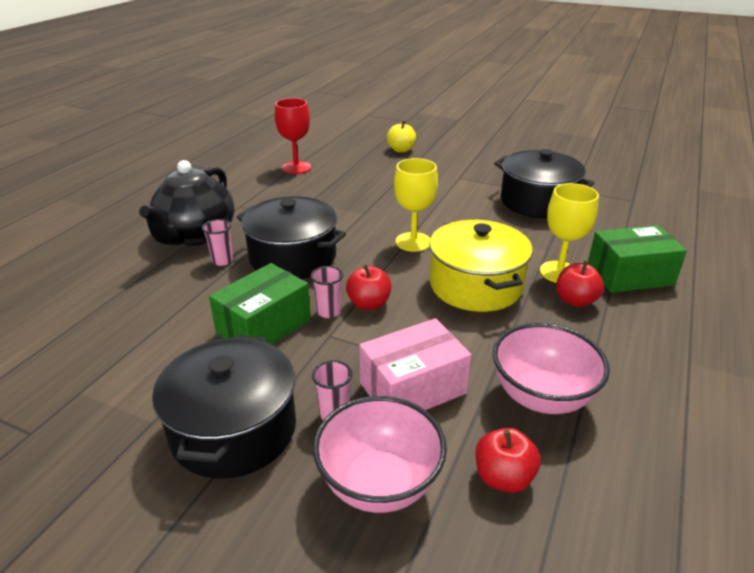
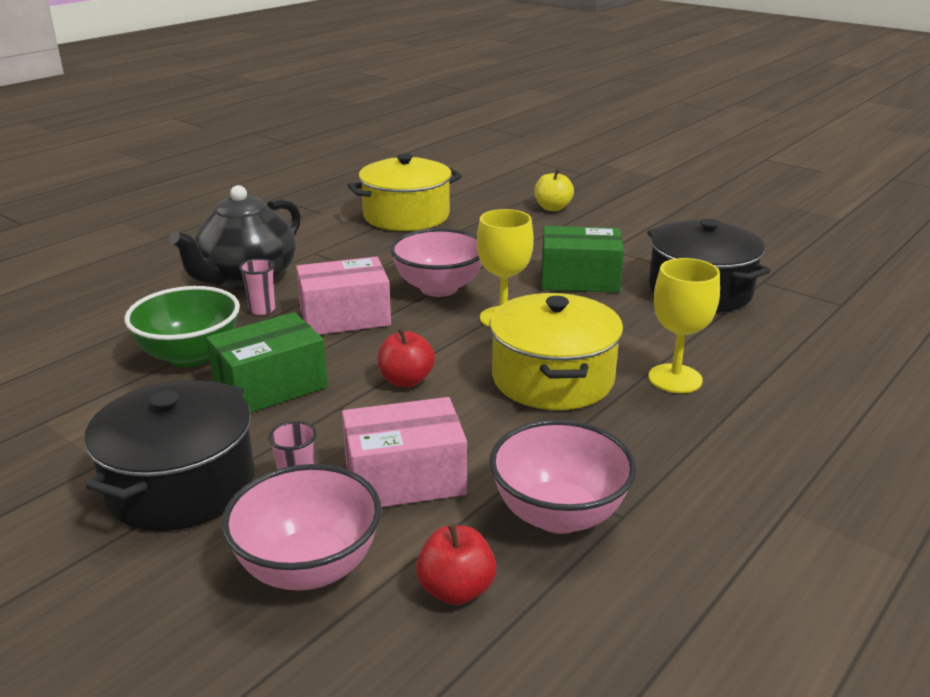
camera: 15 degrees right, 5 degrees down
black pot [237,196,346,279] -> pink box [296,257,391,335]
red goblet [275,98,311,174] -> yellow pot [347,154,462,231]
pink cup [311,266,343,318] -> none
red apple [556,260,604,307] -> none
green box [588,225,687,293] -> green box moved to [541,226,624,293]
none -> green bowl [124,286,240,367]
none -> pink bowl [390,228,482,297]

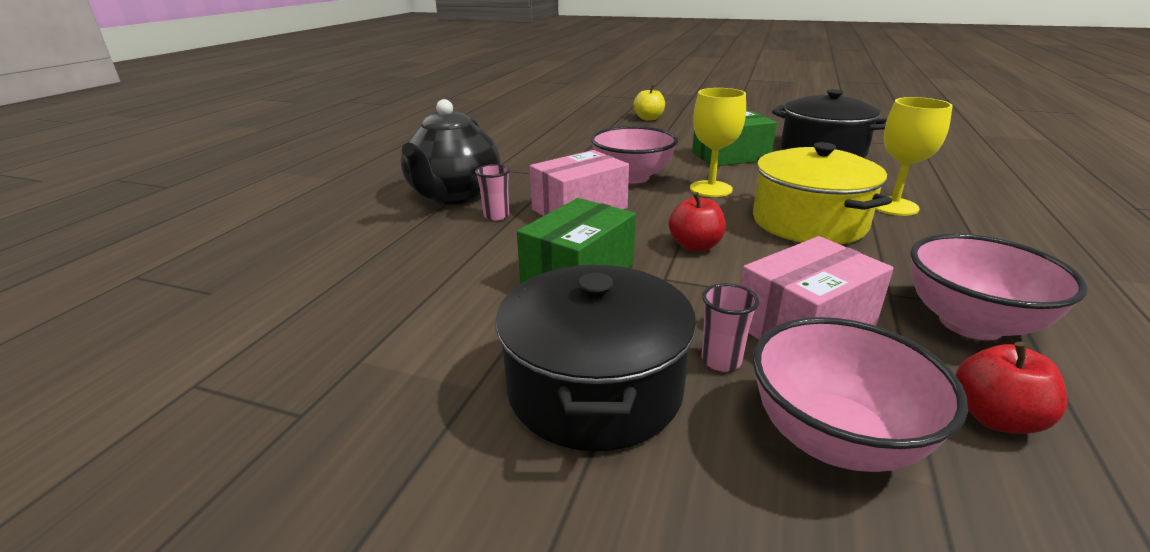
camera: 20 degrees left, 0 degrees up
green bowl [124,286,240,367] -> none
yellow pot [347,154,462,231] -> none

